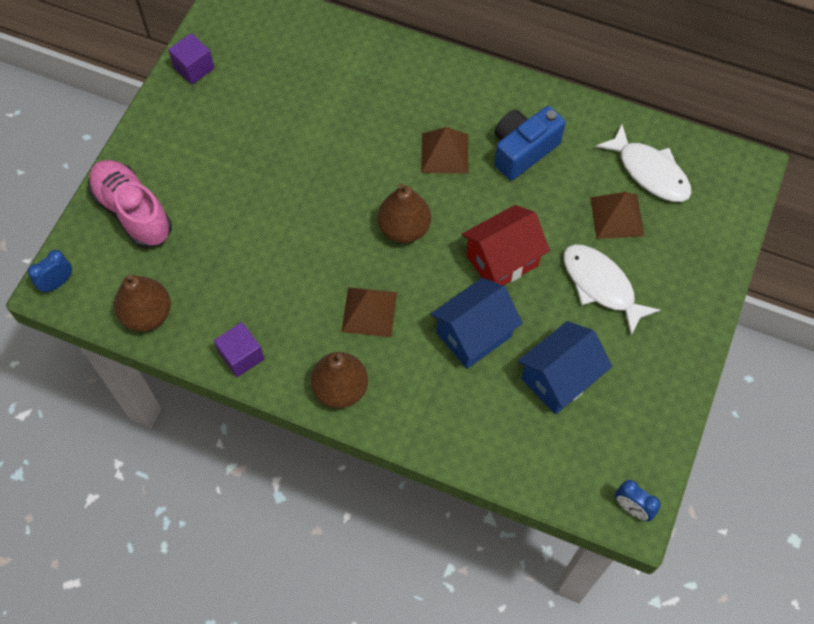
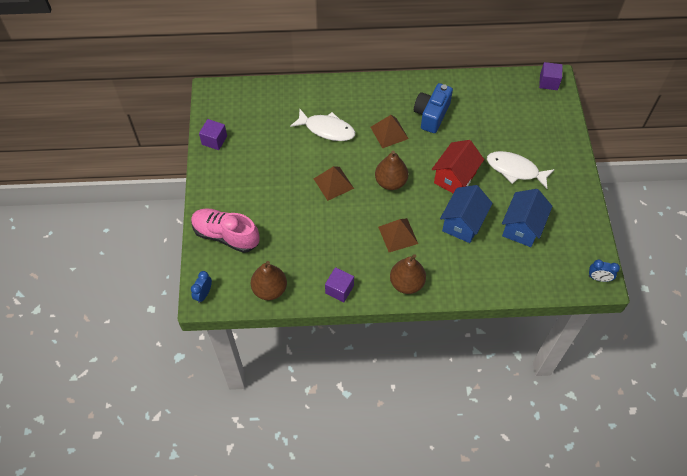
camera: 25 degrees left, 5 degrees down
brown pyramid [590,192,644,239] -> brown pyramid moved to [314,166,354,201]
white fish [596,124,692,202] -> white fish moved to [290,109,355,141]
none -> purple cube [539,62,563,90]

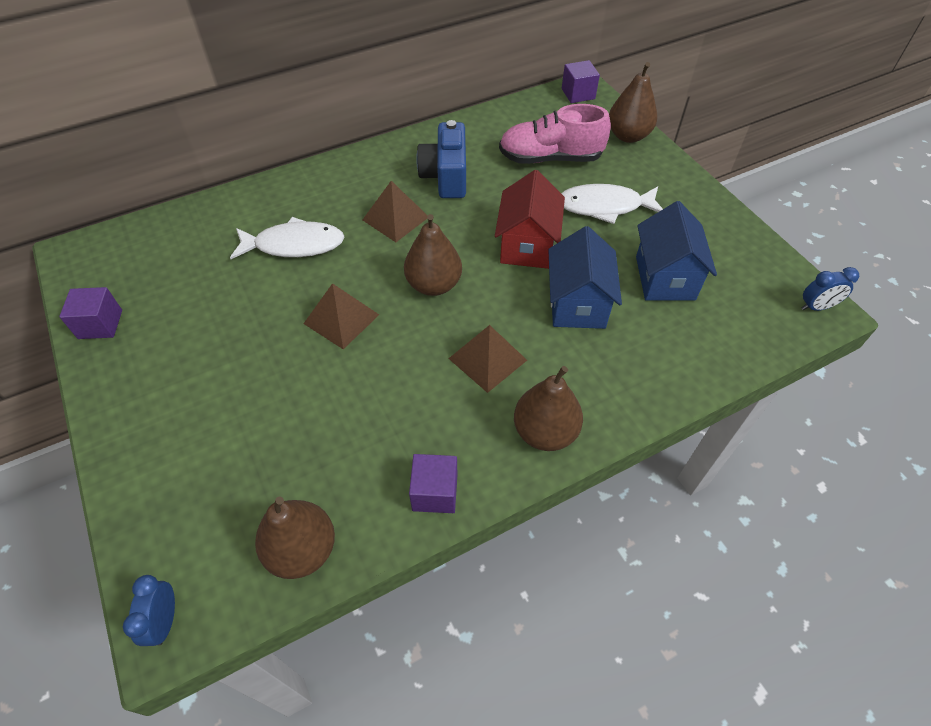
camera: 25 degrees left, 5 degrees down
pink shoe [191,208,260,253] -> pink shoe moved to [499,104,611,164]
none -> brown pear [609,62,657,143]

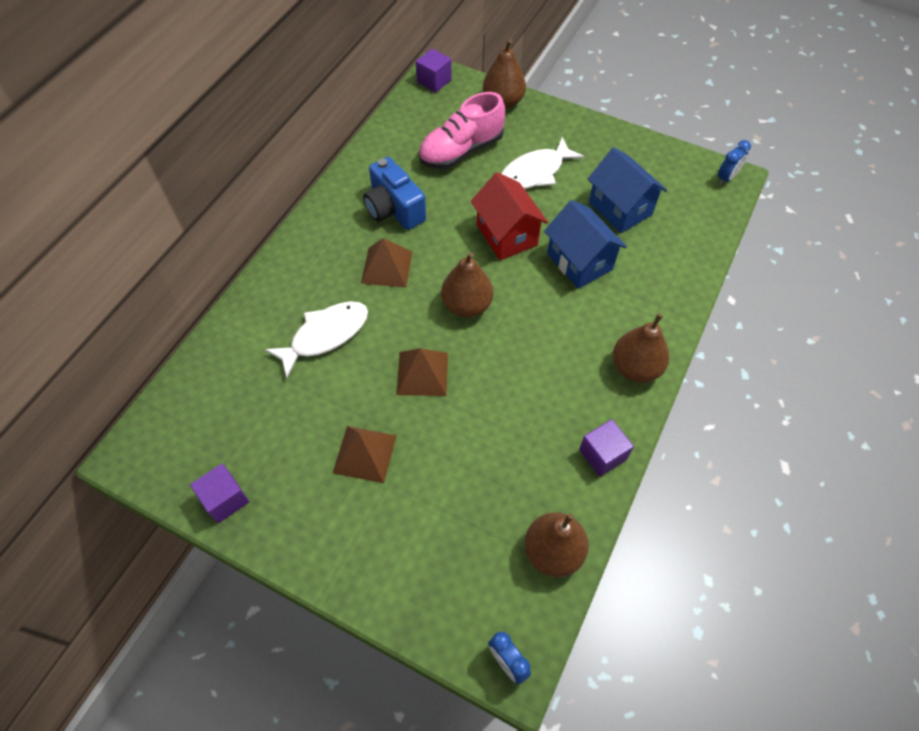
camera: 35 degrees left, 5 degrees up
brown pyramid [448,325,527,393] -> brown pyramid moved to [333,426,397,483]

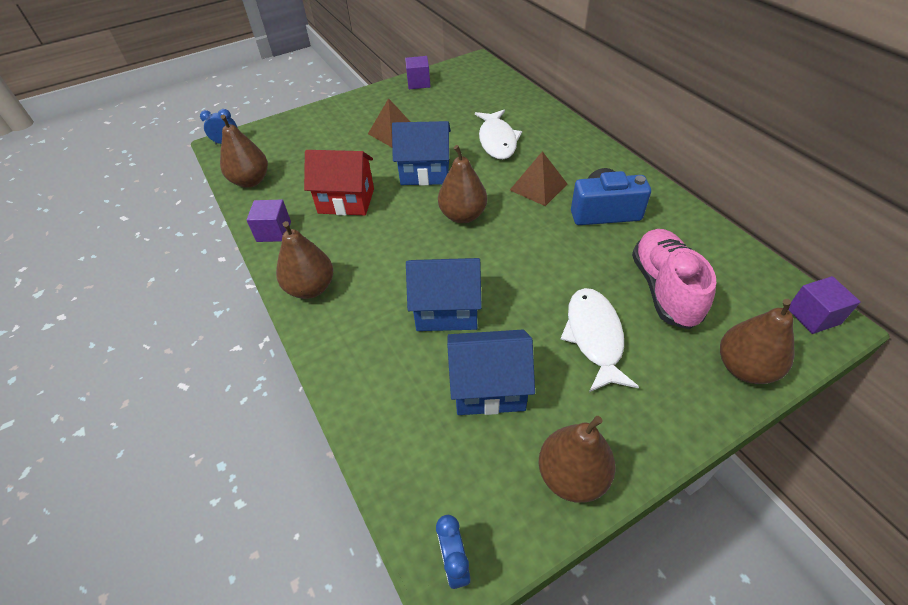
camera: 125 degrees right, 10 degrees down
brown pyramid [396,348,448,396] -> blue house [392,121,451,185]
red house [471,172,548,260] -> red house moved to [304,150,374,215]
none -> brown pear [539,416,616,503]

